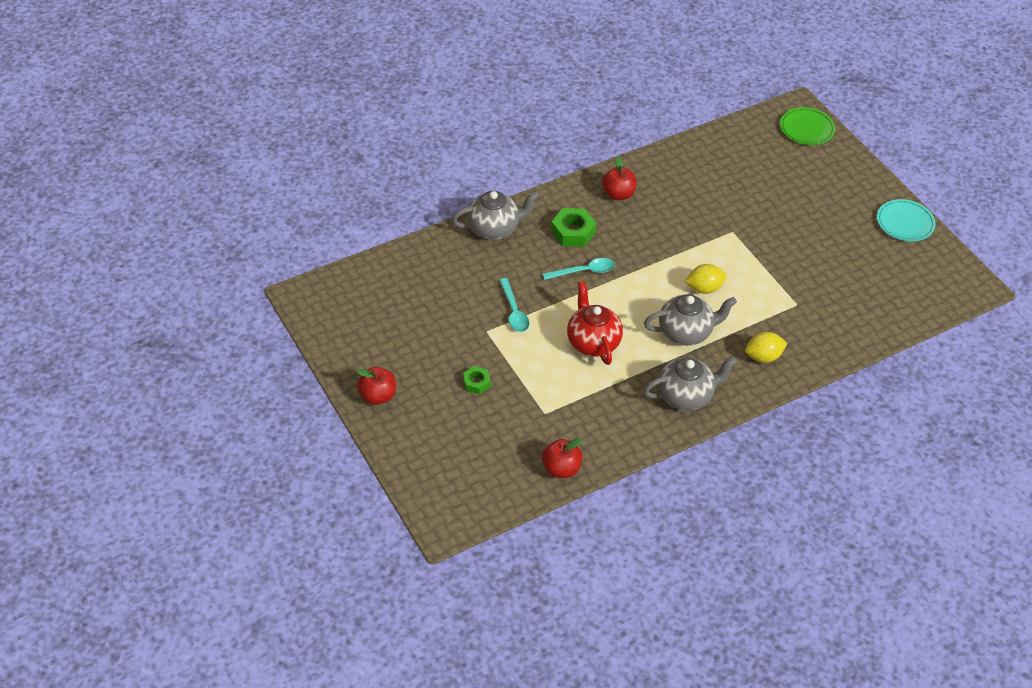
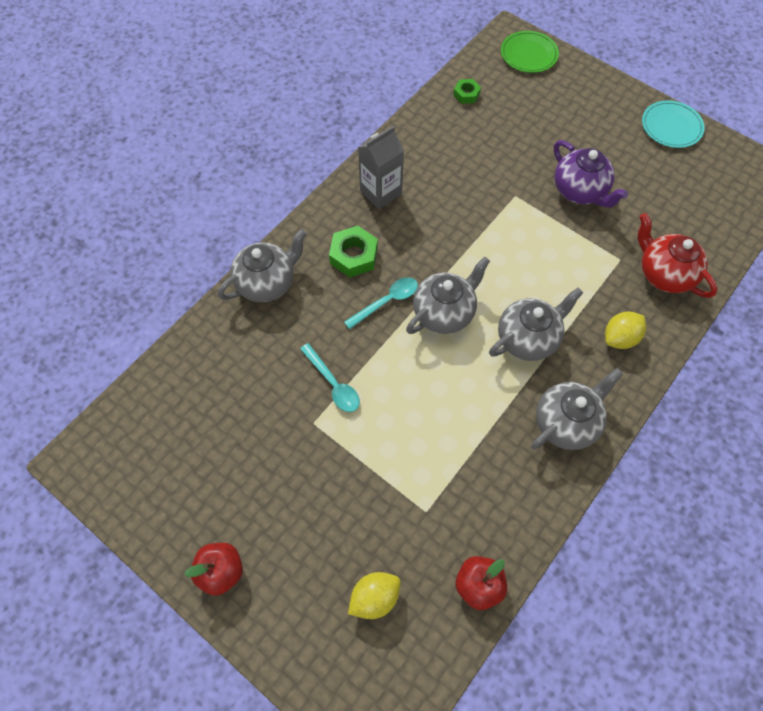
camera: 20 degrees left, 15 degrees up
green nut [463,366,491,394] -> green nut moved to [453,79,481,104]
red teapot [567,281,623,365] -> red teapot moved to [638,213,717,298]
red apple [602,157,637,200] -> grey carton [358,126,404,209]
yellow lemon [685,264,727,294] -> yellow lemon moved to [348,572,401,619]
none -> grey teapot [406,257,490,334]
none -> purple teapot [554,140,628,208]

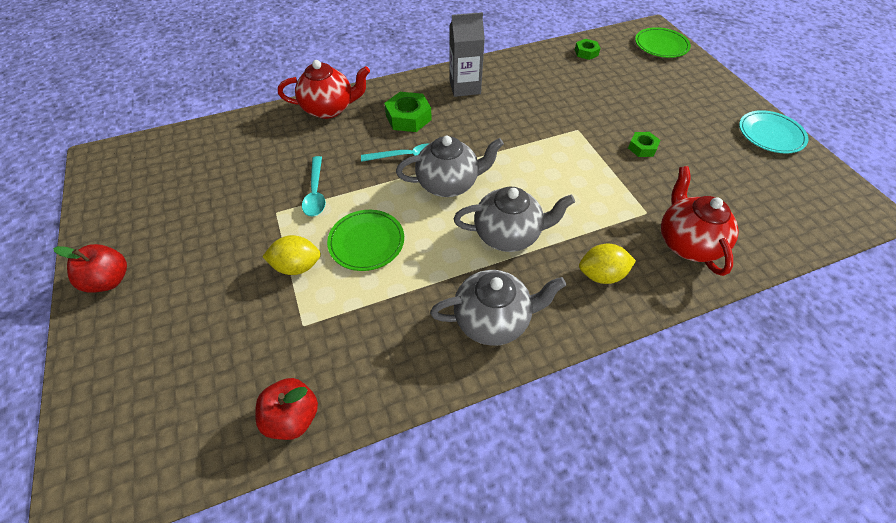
camera: 30 degrees right, 10 degrees down
grey teapot [218,229,307,302] -> red teapot [278,60,370,119]
yellow lemon [348,572,401,619] -> yellow lemon moved to [262,235,321,275]
purple teapot [554,140,628,208] -> green nut [628,132,661,157]
none -> green plate [327,210,404,271]

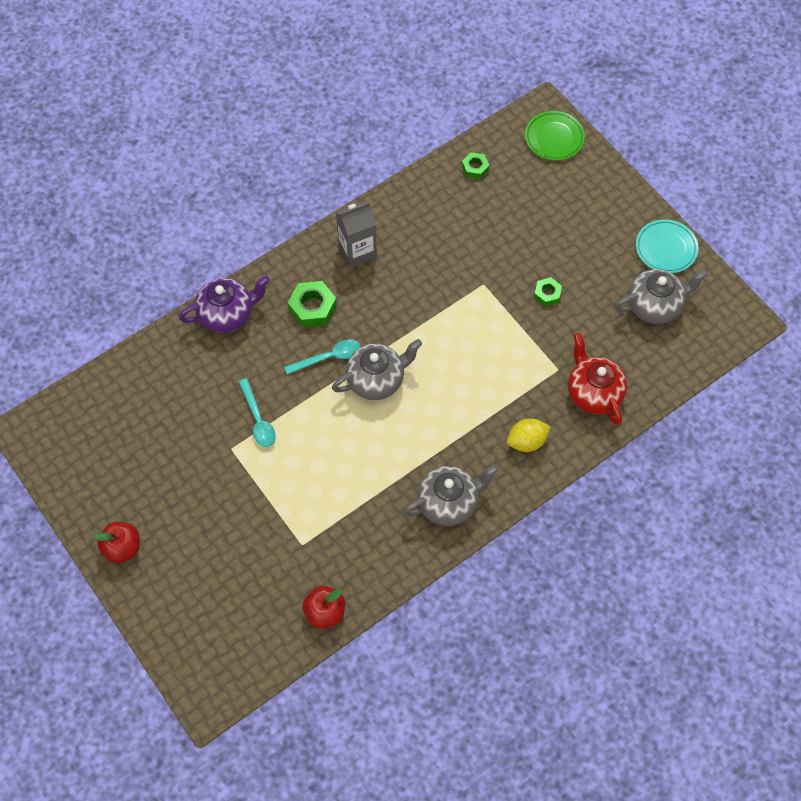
camera: 15 degrees left, 10 degrees up
yellow lemon [262,235,321,275] -> none
red teapot [278,60,370,119] -> purple teapot [179,276,270,333]
green plate [327,210,404,271] -> none
grey teapot [454,187,575,252] -> grey teapot moved to [614,269,708,324]

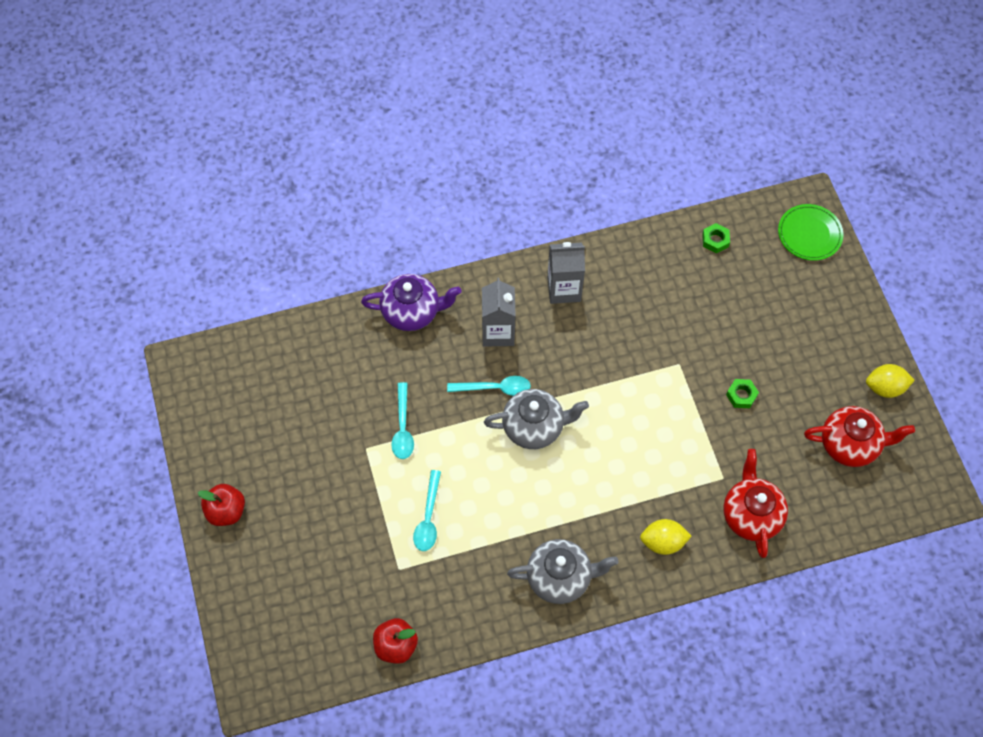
camera: 20 degrees right, 0 degrees up
green nut [288,281,337,327] -> grey carton [482,278,516,346]
grey teapot [614,269,708,324] -> red teapot [804,406,915,467]
turquoise plate [636,219,699,273] -> yellow lemon [866,364,915,398]
none -> turquoise spoon [413,470,441,551]

